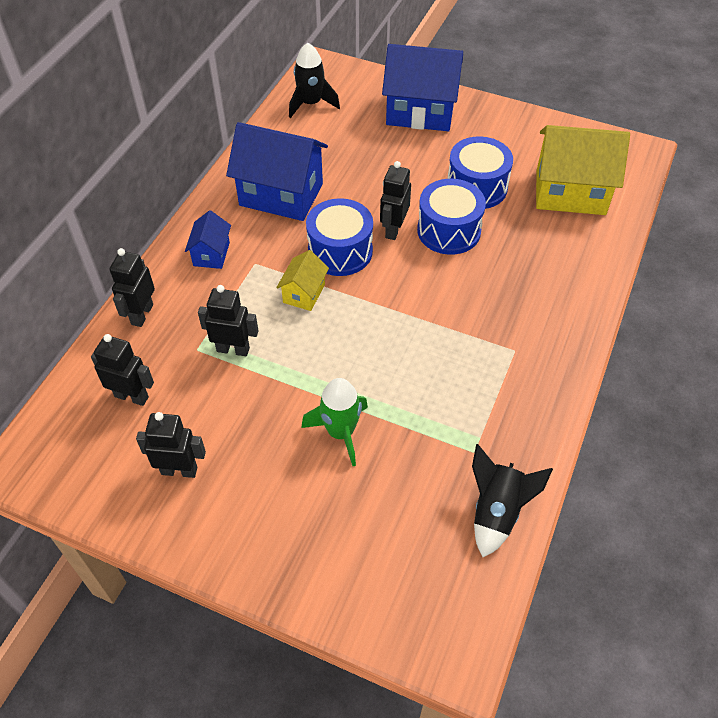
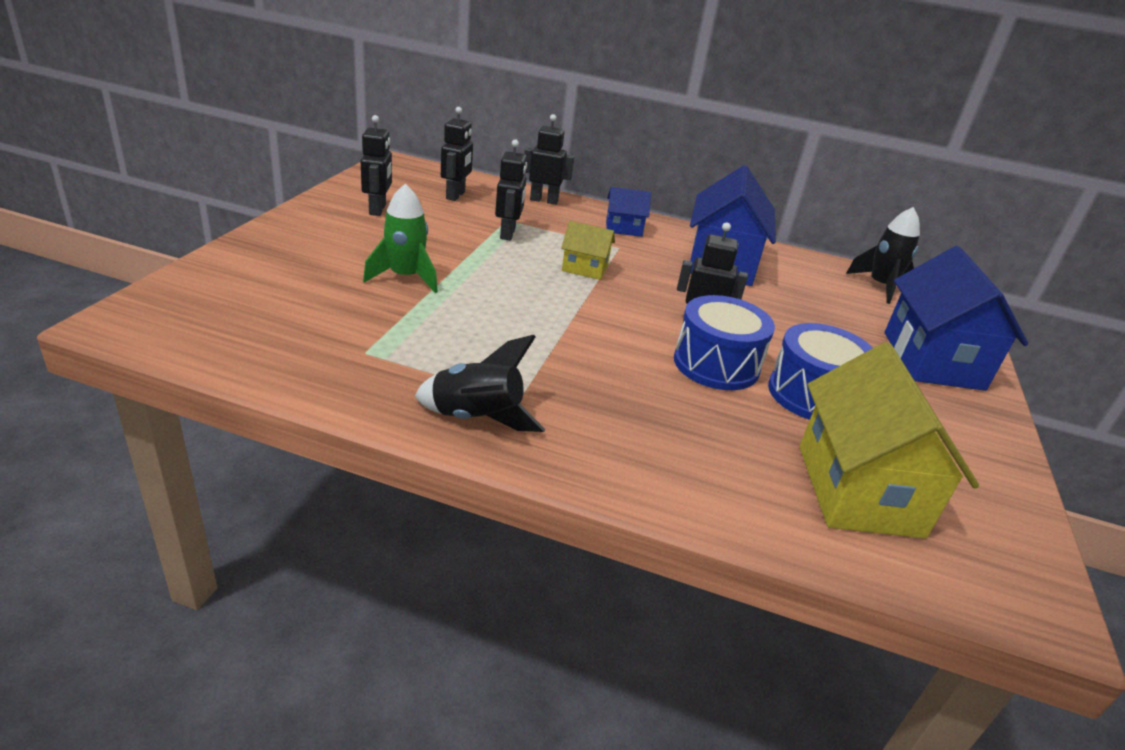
camera: 80 degrees right, 20 degrees down
blue drum [306,198,373,276] -> none
black rocket [472,444,553,557] -> black rocket moved to [415,335,545,432]

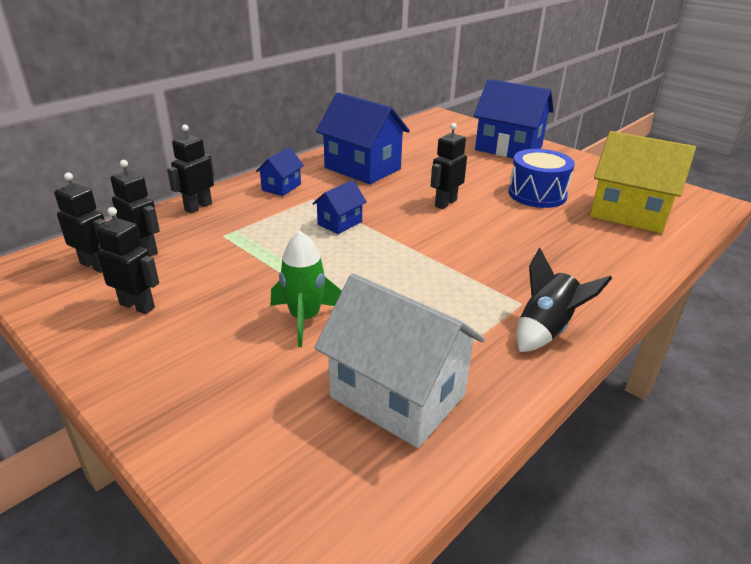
camera: 60 degrees left, 0 degrees up
black robot [495,140,527,241] -> black robot moved to [54,173,106,273]
yellow house [561,221,615,280] -> blue house [312,180,367,234]
blue drum [674,295,775,390] -> none
black rocket [846,207,920,304] -> none
none -> white house [314,273,485,448]

